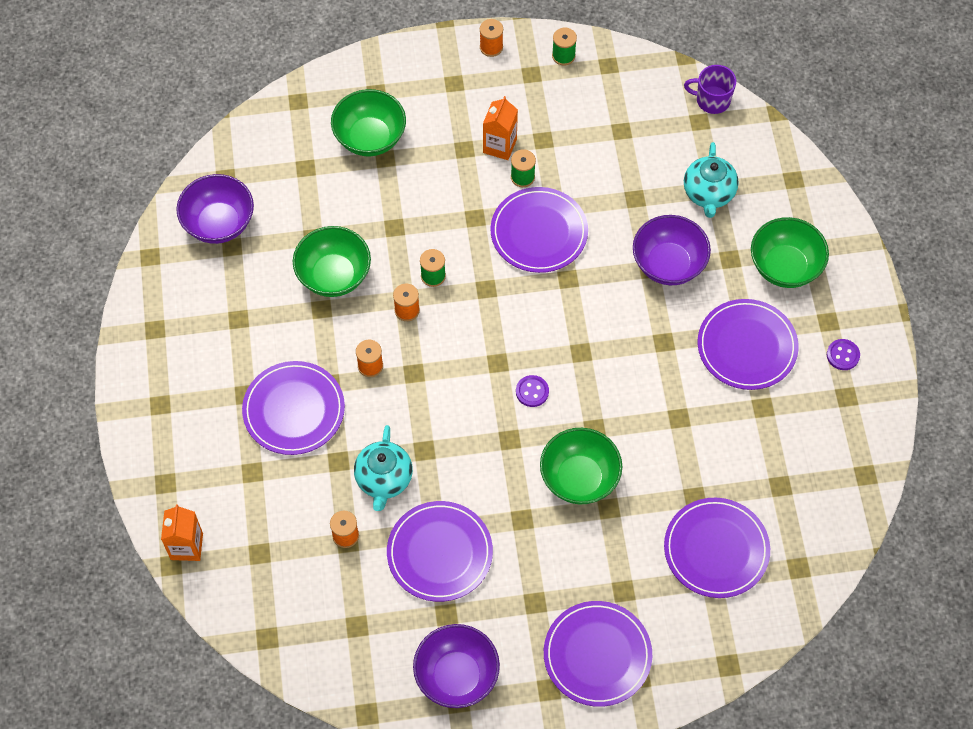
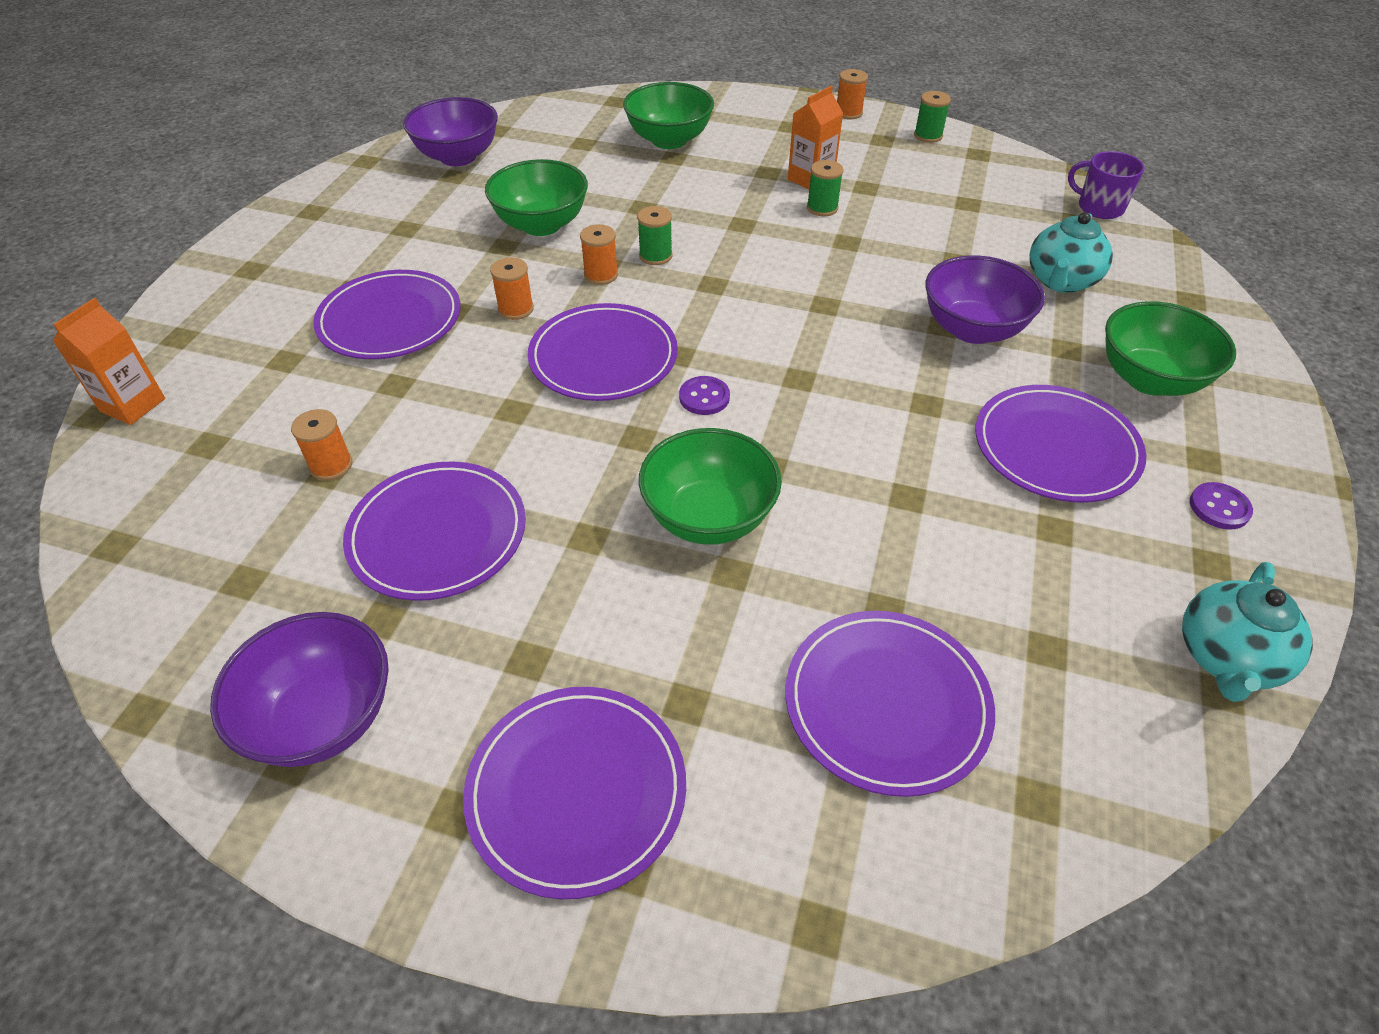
camera: 25 degrees right, 15 degrees down
turquoise teapot [354,425,413,511] -> turquoise teapot moved to [1182,562,1313,702]
purple plate [490,187,588,273] -> purple plate moved to [528,303,678,401]

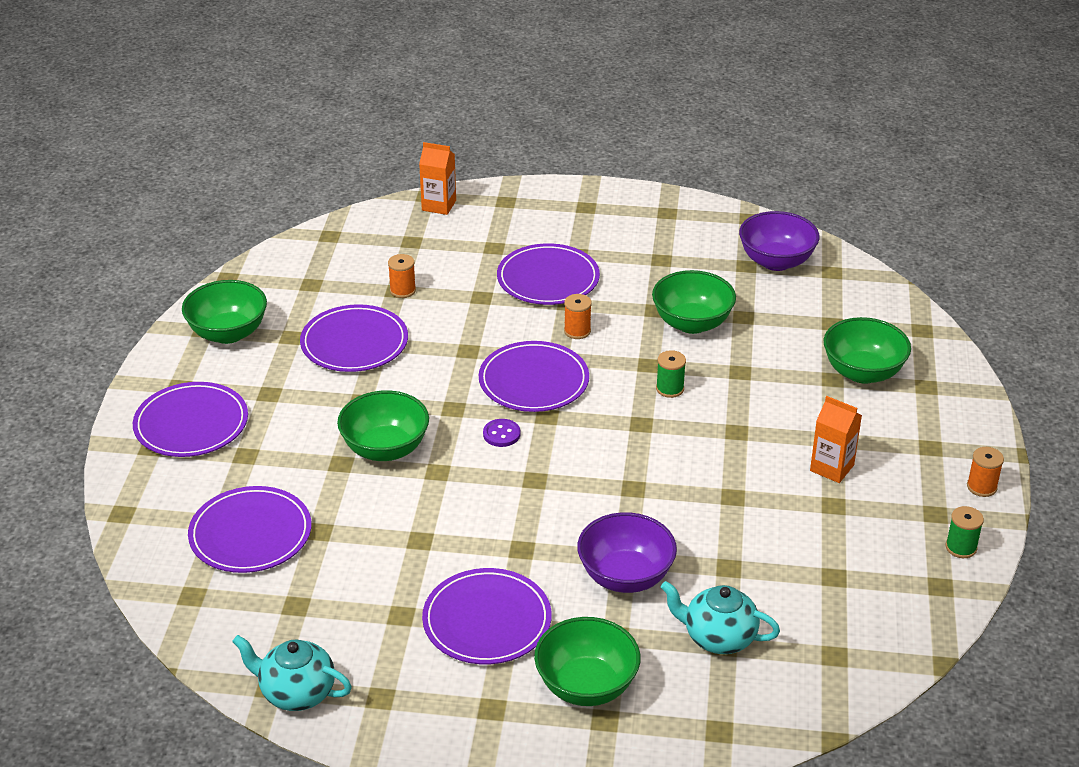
camera: 80 degrees right, 10 degrees down
purple bowl [210,612,389,767] -> green bowl [182,280,267,344]
orange spool [580,224,618,285] -> none
green spool [807,160,843,216] -> none
purple mug [1068,151,1144,219] -> none
purple button [1190,482,1253,530] -> none

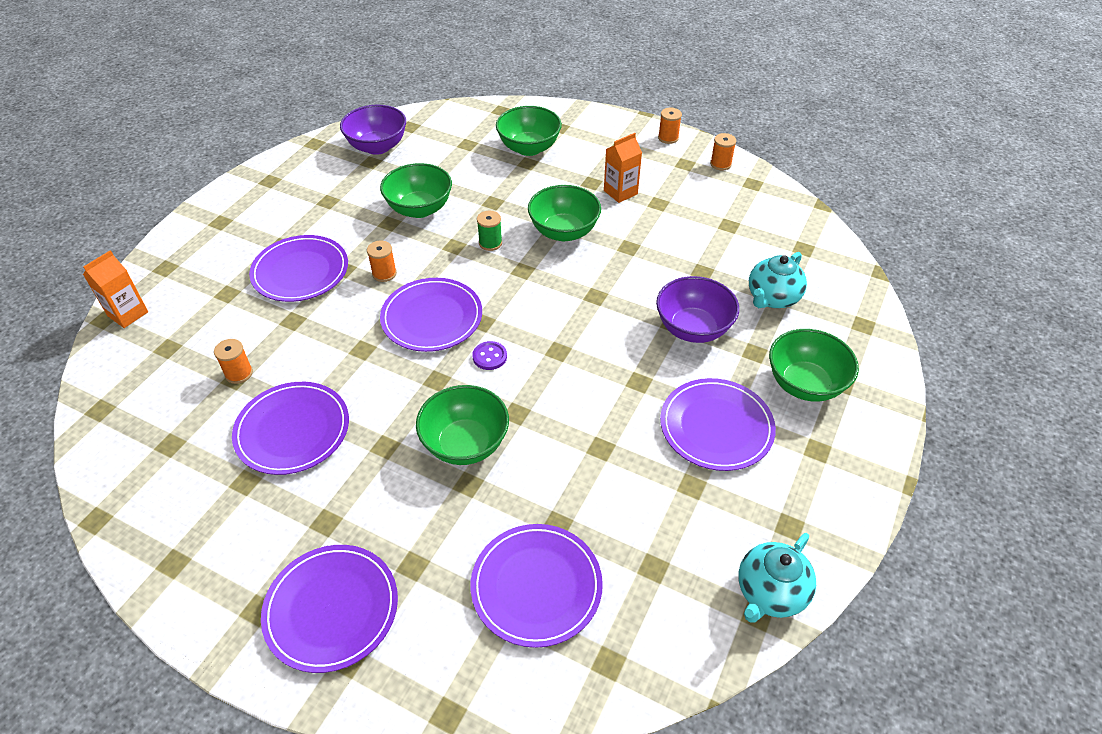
camera: 70 degrees left, 10 degrees up
green bowl [182,280,267,344] -> green bowl moved to [528,185,601,241]
green spool [946,506,984,558] -> orange spool [710,133,736,170]

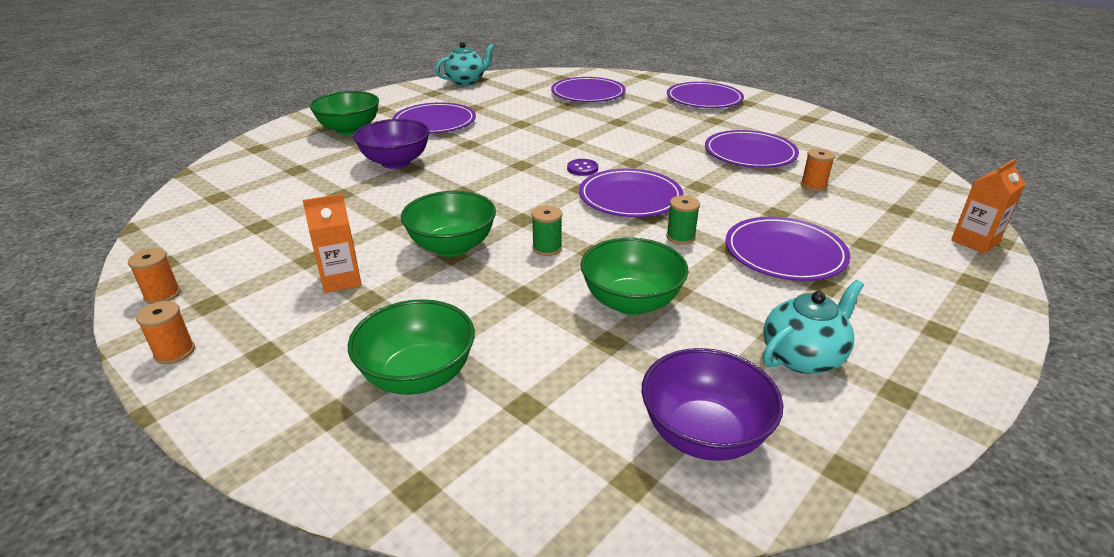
camera: 165 degrees left, 15 degrees down
orange spool [367,240,397,282] -> green spool [666,195,700,245]
green bowl [416,385,509,465] -> none
turquoise teapot [749,252,807,308] -> turquoise teapot moved to [763,280,864,374]

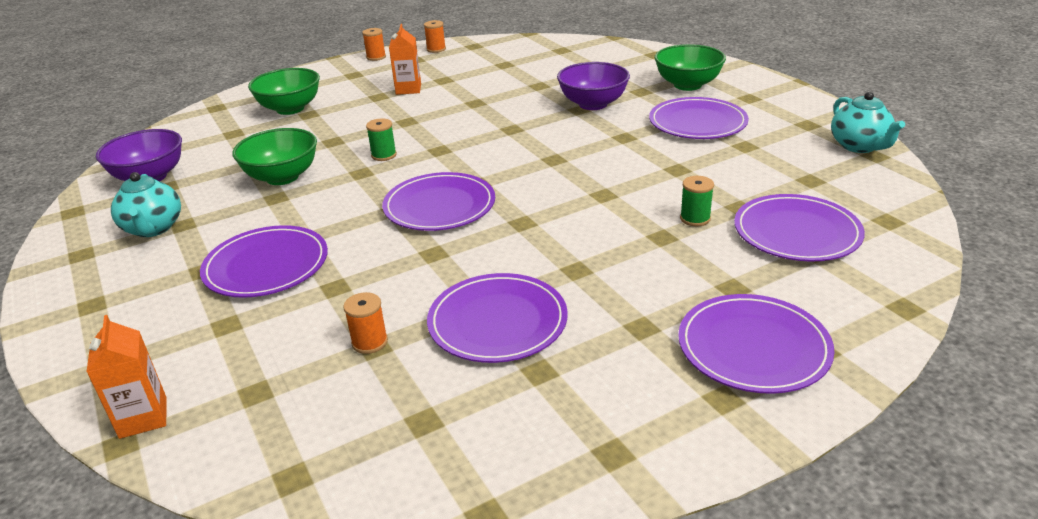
camera: 110 degrees right, 0 degrees up
green bowl [401,191,496,257] -> none
purple button [567,159,598,176] -> none
green spool [666,195,700,245] -> green spool moved to [680,176,714,226]

